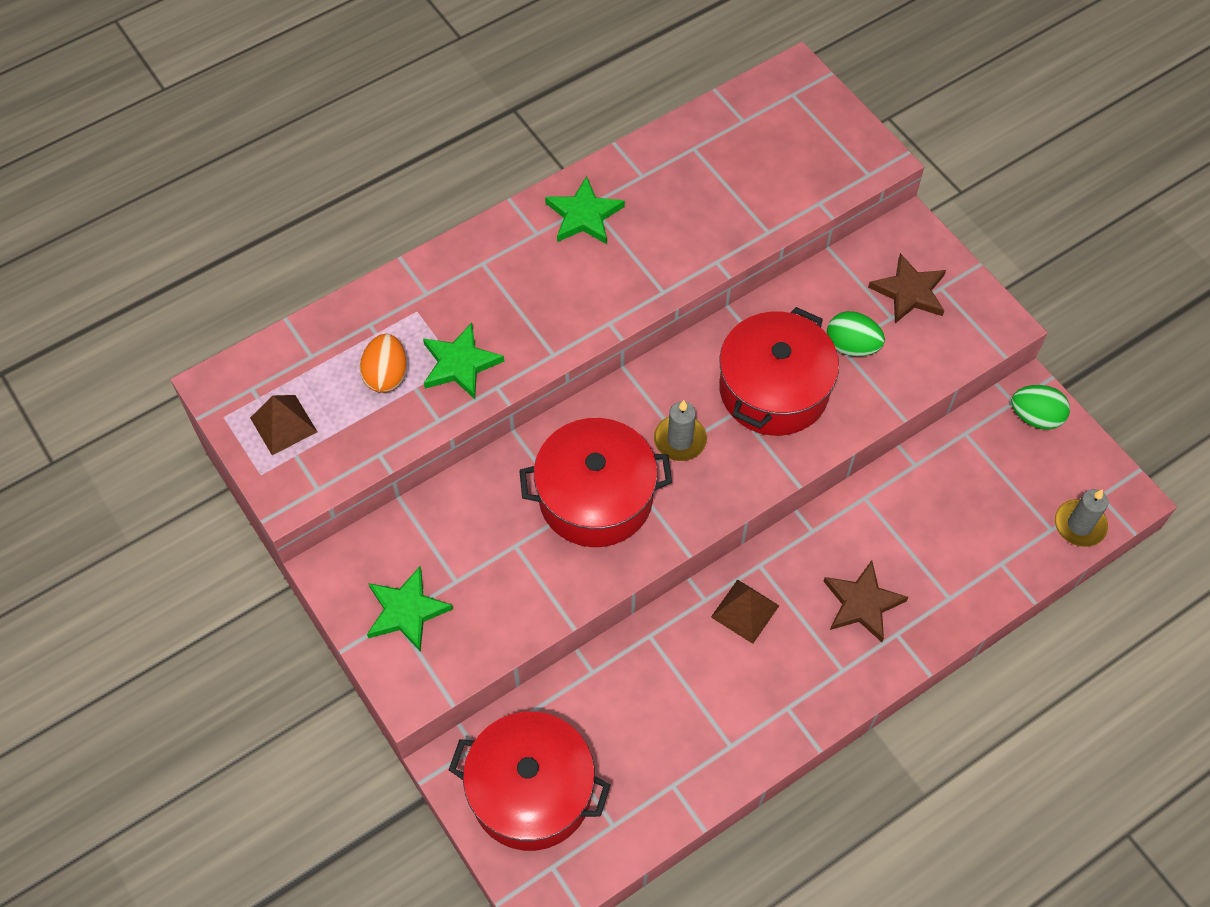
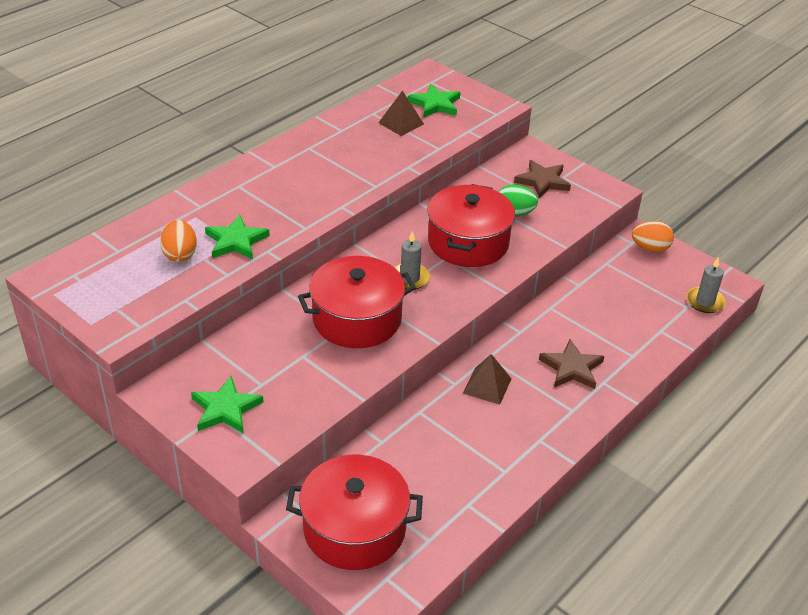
camera: 15 degrees left, 20 degrees down
brown pyramid [250,395,317,455] -> brown pyramid moved to [378,91,424,136]
green star [545,176,625,244] -> green star moved to [407,84,460,118]
green egg [1011,385,1070,430] -> orange egg [632,221,674,252]

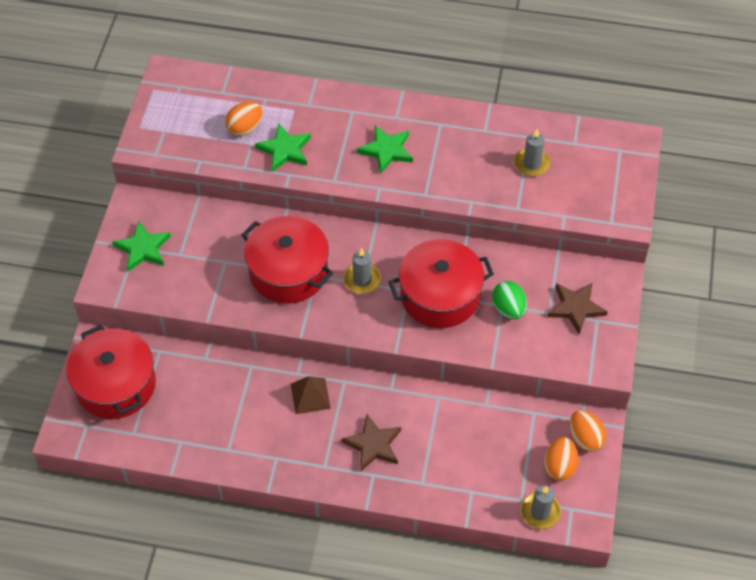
camera: 60 degrees right, 15 degrees up
brown pyramid [378,91,424,136] -> grey candle [514,129,551,176]
green star [407,84,460,118] -> green star moved to [357,125,413,173]
none -> orange egg [544,437,578,481]

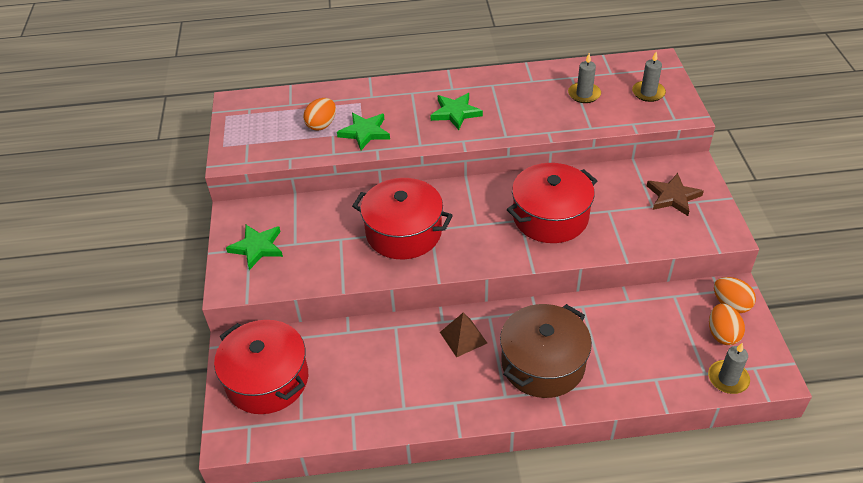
camera: 15 degrees left, 10 degrees down
brown star [341,414,401,472] -> brown pot [500,304,592,398]
grey candle [343,248,381,294] -> grey candle moved to [632,52,666,102]
green egg [492,281,527,319] -> none

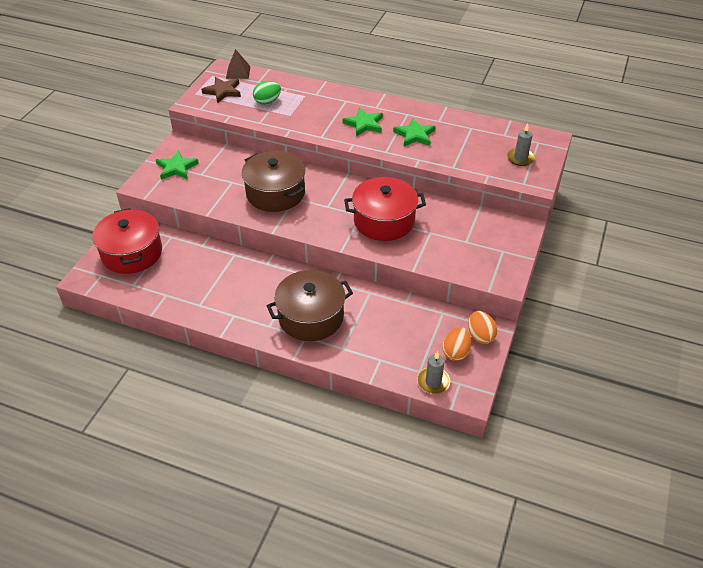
camera: 25 degrees right, 0 degrees up
orange egg [303,98,336,131] -> green egg [253,81,281,105]
green star [337,113,390,150] -> green star moved to [393,118,436,146]
red pot [352,178,453,259] -> brown pot [242,151,305,212]
brown pyramid [440,313,487,357] -> brown pyramid moved to [226,49,251,79]
grey candle [568,53,601,103] -> none
brown star [647,173,704,216] -> brown star moved to [201,77,241,103]

